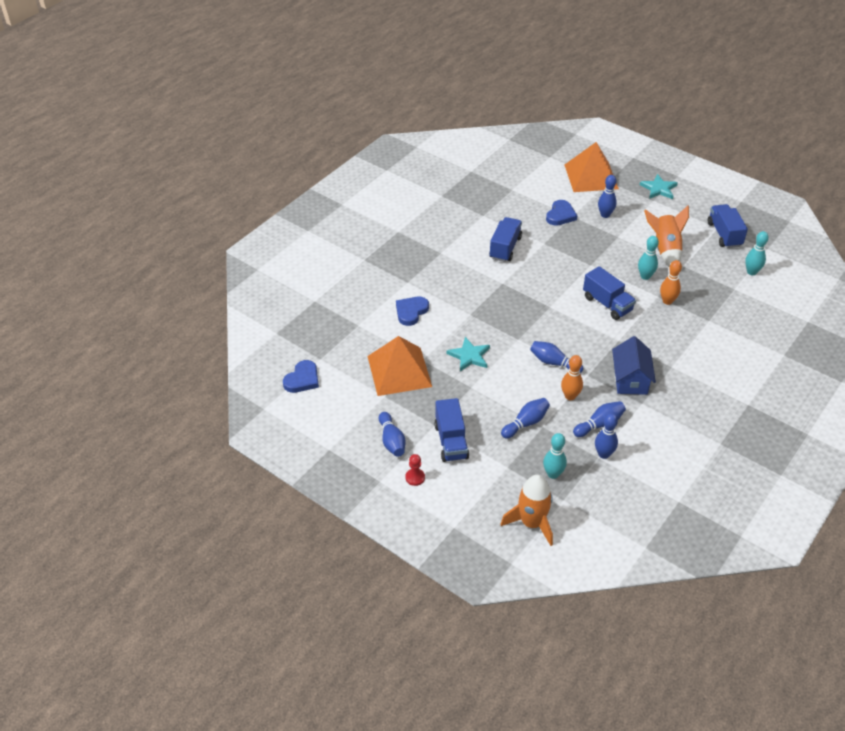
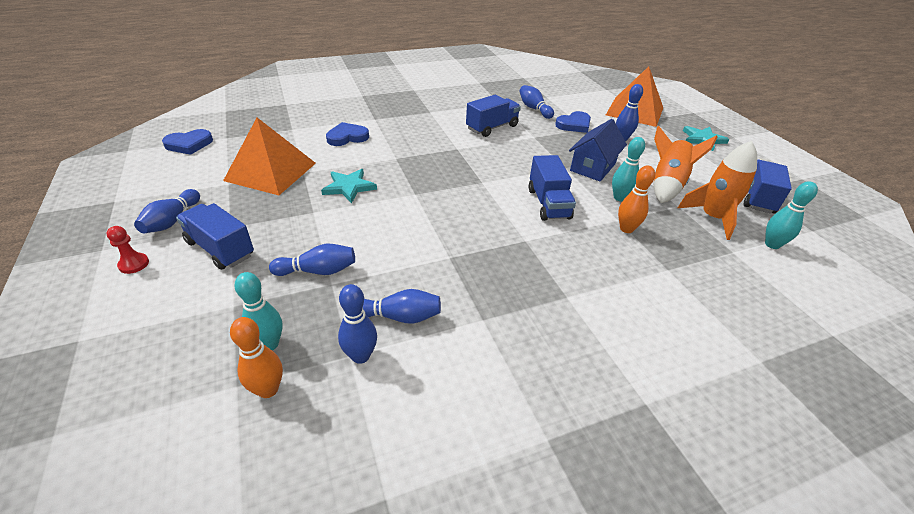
camera: 30 degrees right, 5 degrees down
blue truck [434,398,469,462] -> blue truck turned 105 degrees clockwise [176,203,254,270]
orange rocket [501,475,553,546] -> orange rocket moved to [678,141,757,240]
blue bowling pin [530,341,583,373] -> blue bowling pin moved to [520,85,554,119]
orange bowling pin [561,355,583,400] -> orange bowling pin moved to [230,317,283,398]
blue house [612,336,656,395] -> blue house moved to [569,119,627,181]

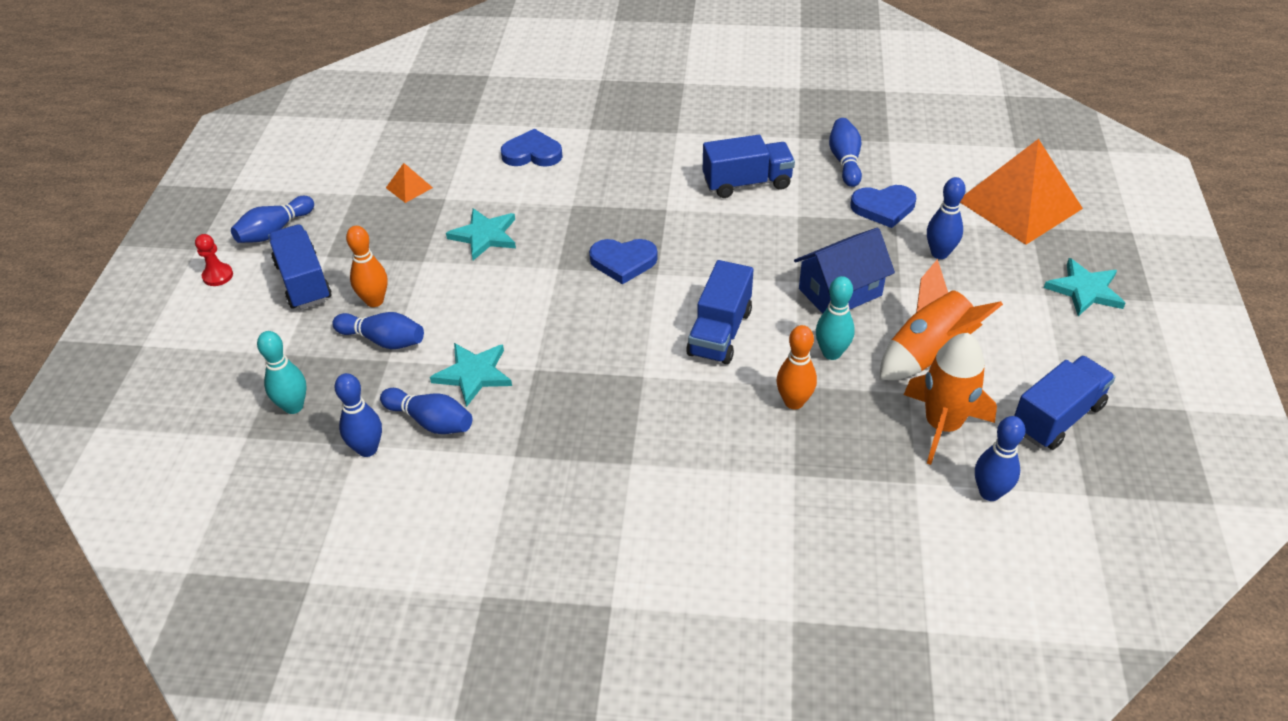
camera: 30 degrees right, 5 degrees up
blue heart [162,129,213,155] -> blue heart moved to [589,239,657,284]
orange pyramid [223,118,316,195] -> orange pyramid [386,163,433,203], size x0.40
orange bowling pin [230,317,283,398] -> orange bowling pin moved to [346,226,387,307]
turquoise bowling pin [765,181,818,249] -> blue bowling pin [975,416,1025,501]
none -> turquoise star [430,343,512,407]

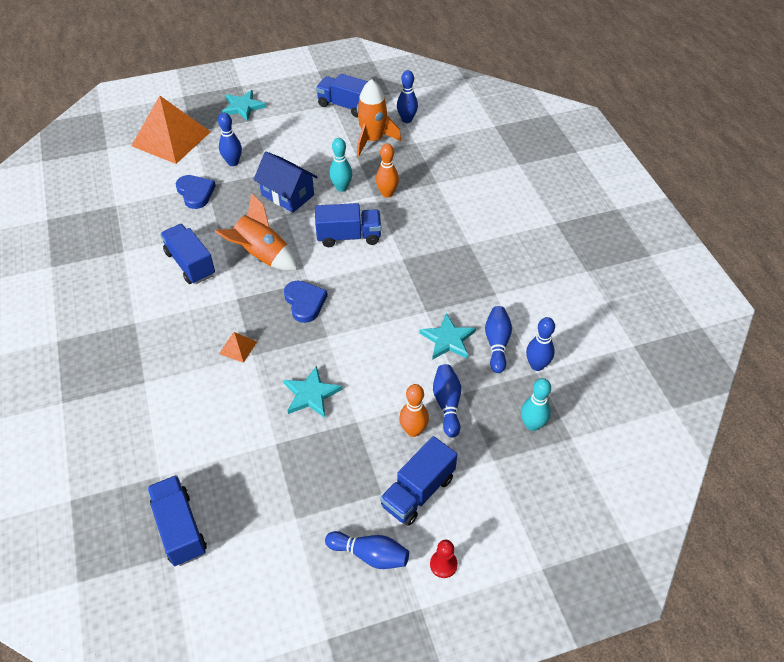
camera: 115 degrees left, 5 degrees up
orange pyramid [386,163,433,203] -> orange pyramid moved to [219,332,257,363]
blue heart [501,129,563,167] -> none
blue bowling pin [829,118,862,187] -> none
orange rocket [880,259,1003,380] -> orange rocket moved to [215,193,298,271]
none -> blue truck [147,475,207,566]

